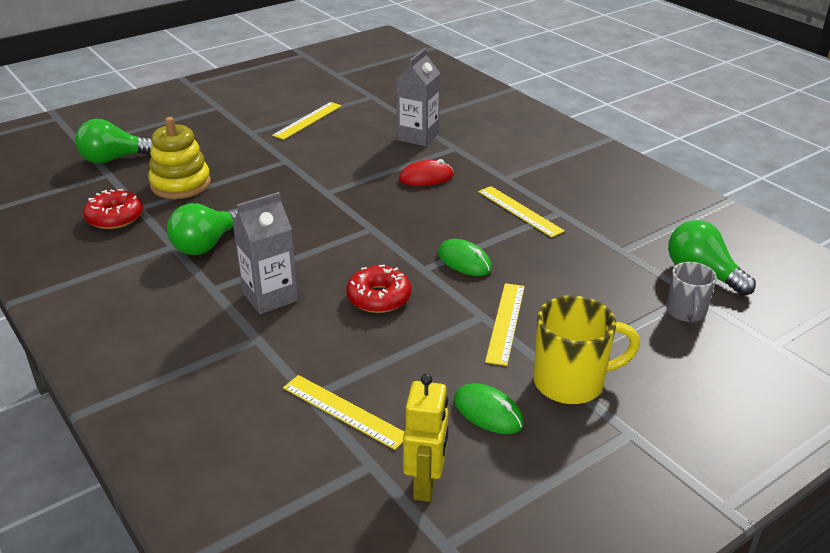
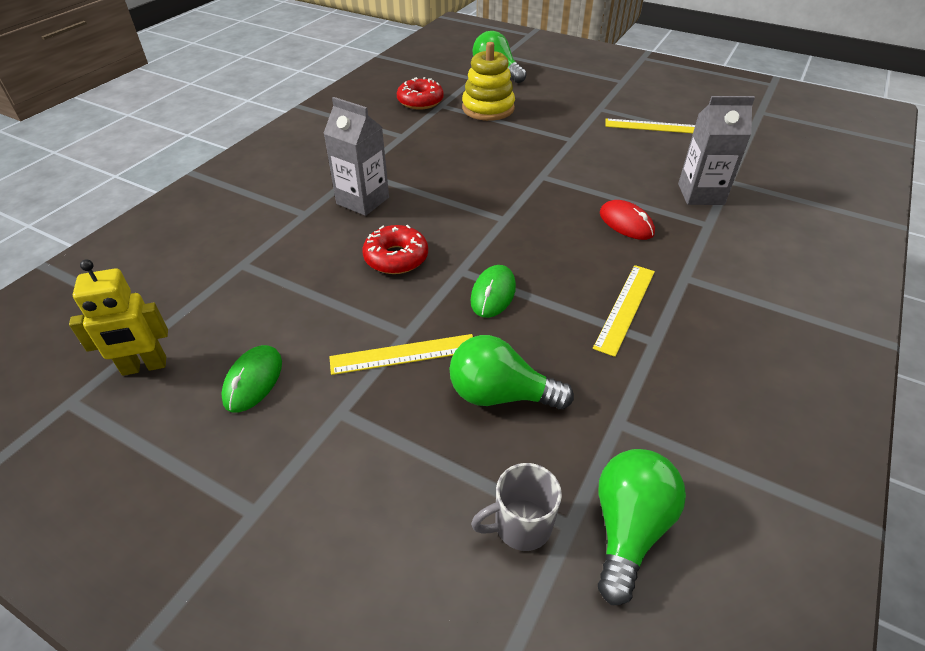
camera: 65 degrees right, 10 degrees up
green light bulb [167,203,238,255] -> green light bulb moved to [449,335,574,409]
yellow ruler [283,375,404,450] -> none
yellow mug [534,295,640,404] -> none

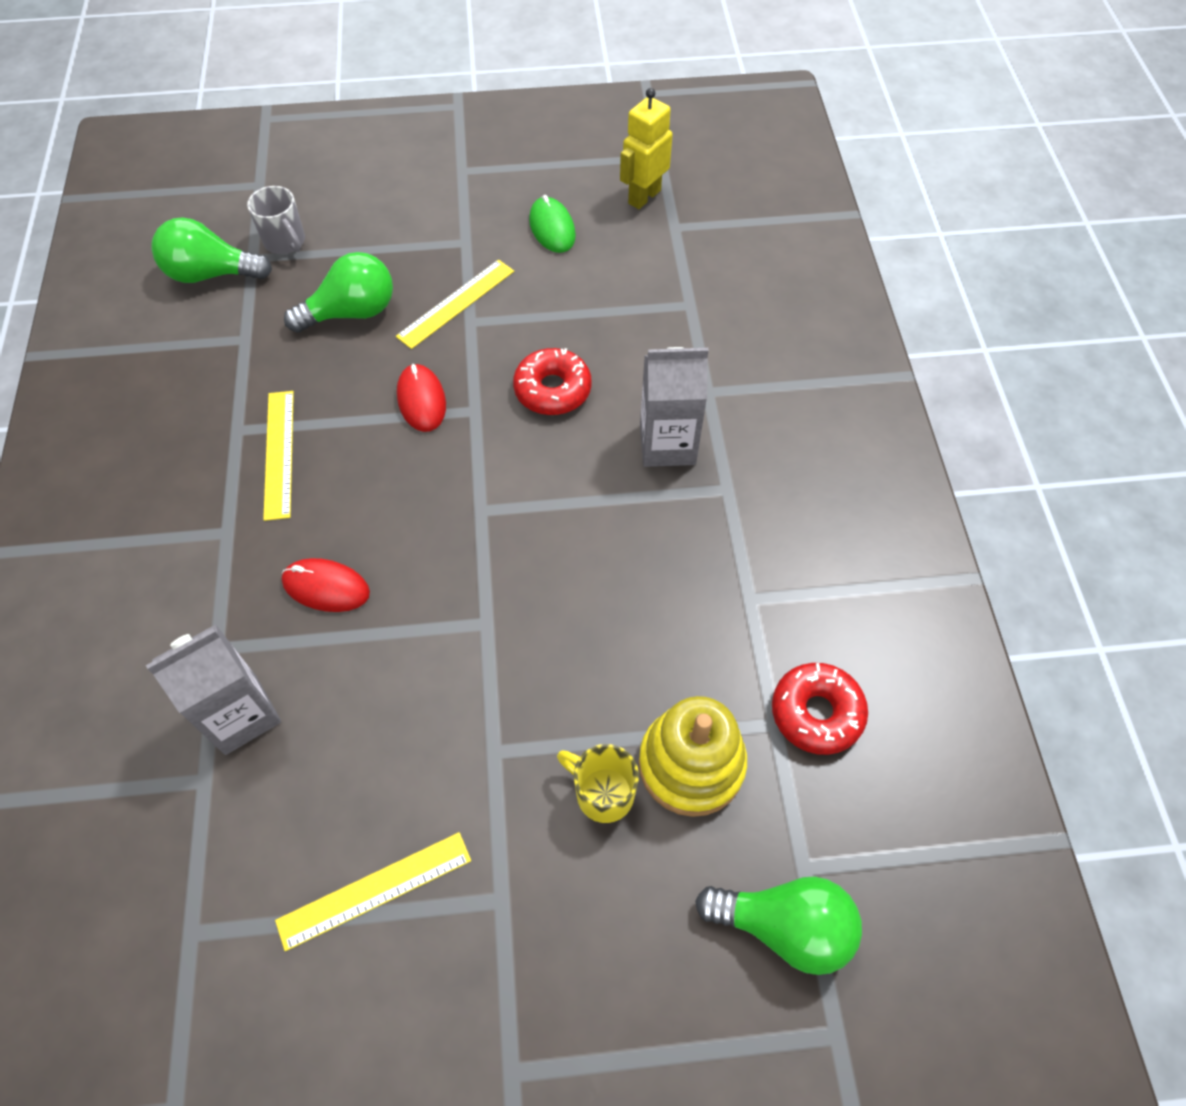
camera: 145 degrees right, 15 degrees up
green mouse [470,265,516,318] -> red mouse [397,364,446,432]
grey mug [471,463,562,551] -> grey mug turned 105 degrees clockwise [247,186,305,254]
green light bulb [598,449,686,605] -> green light bulb turned 105 degrees clockwise [151,218,272,283]
none -> yellow mug [557,744,639,823]

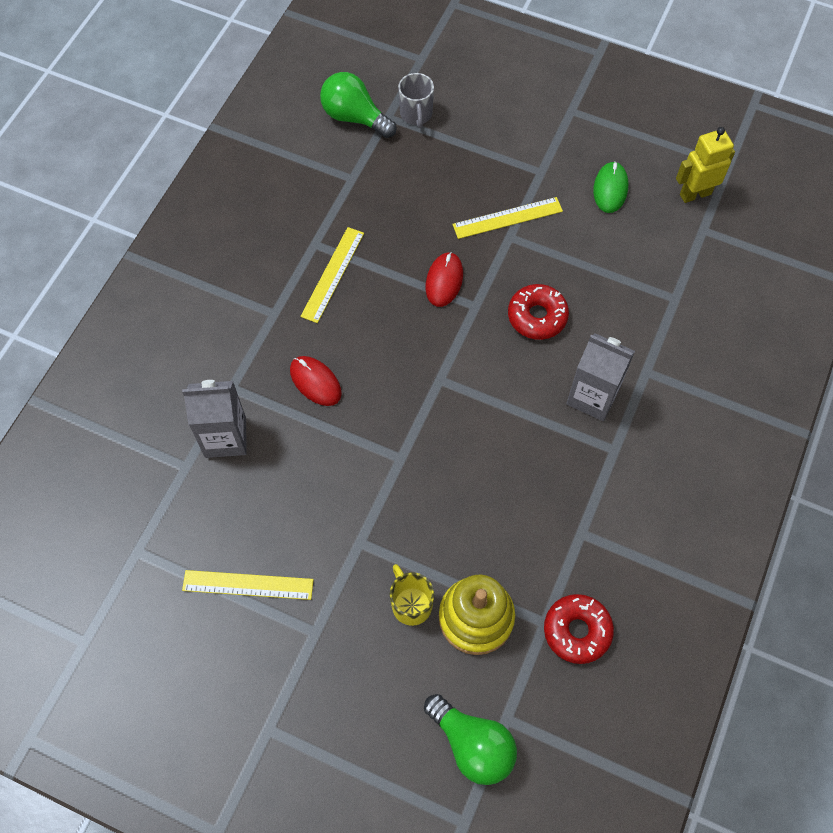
camera: 30 degrees right, 5 degrees up
green light bulb [284,252,393,333] -> none

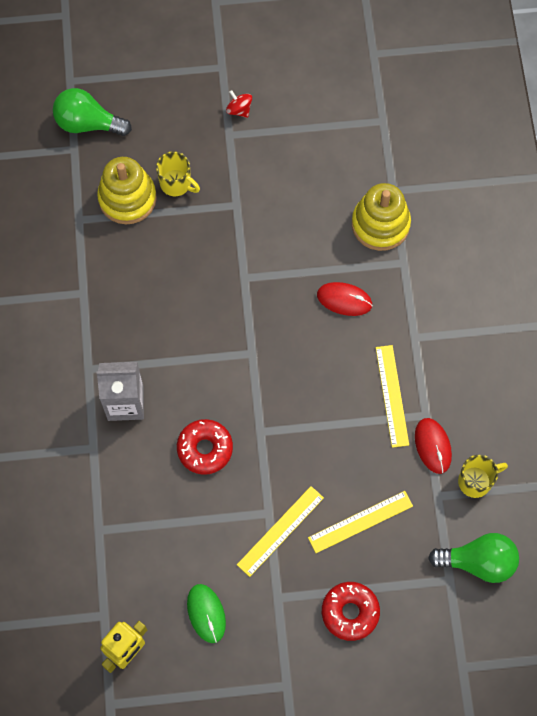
camera: 150 degrees right, 5 degrees up
grey carton [182,380,247,458] -> yellow stacking toy [352,183,411,251]
yellow ruler [182,570,314,600] -> yellow ruler moved to [308,491,413,553]
grey mug [398,73,434,128] -> none
red mouse [426,252,463,307] -> red mouse moved to [415,418,452,474]
red donut [544,594,614,664] -> red donut moved to [322,582,380,641]
none -> red spinning top [226,90,252,118]
none -> yellow mug [458,455,508,498]

